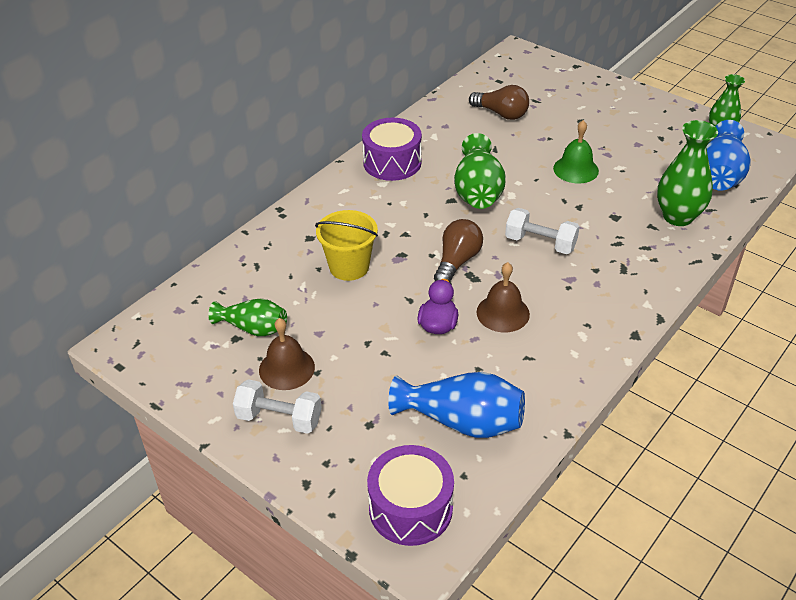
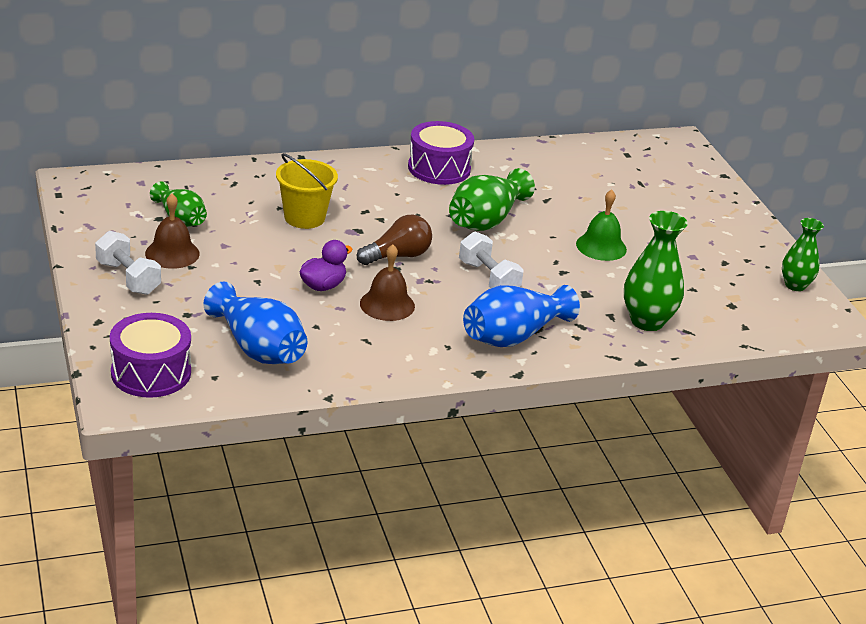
camera: 30 degrees right, 10 degrees down
brown light bulb [469,85,529,120] -> none
blue vase [706,120,751,191] -> blue vase moved to [463,285,580,347]

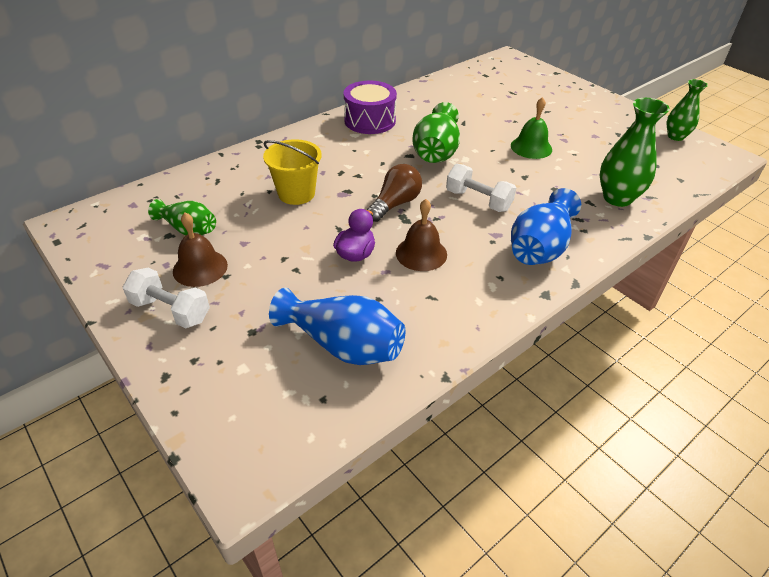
camera: 20 degrees left, 10 degrees up
purple drum [110,313,191,398] -> none

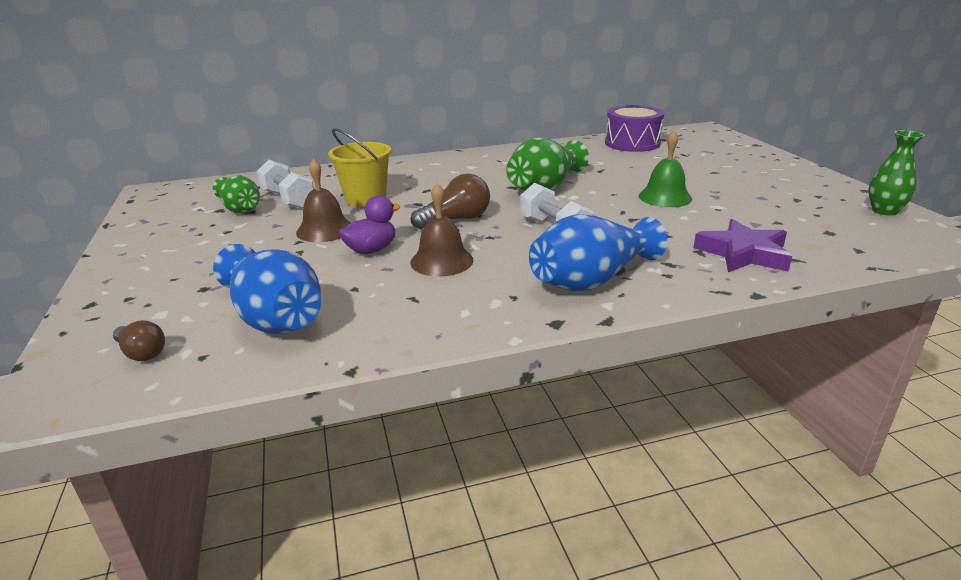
camera: 25 degrees right, 15 degrees down
white dumbbell [123,268,210,328] -> white dumbbell moved to [257,160,314,209]
brown bell [173,212,228,287] -> brown bell moved to [296,159,350,242]
purple drum [344,81,397,134] -> purple drum moved to [605,105,664,152]
green vase [600,98,670,207] -> purple star [693,219,792,272]
none -> brown light bulb [113,320,165,361]

